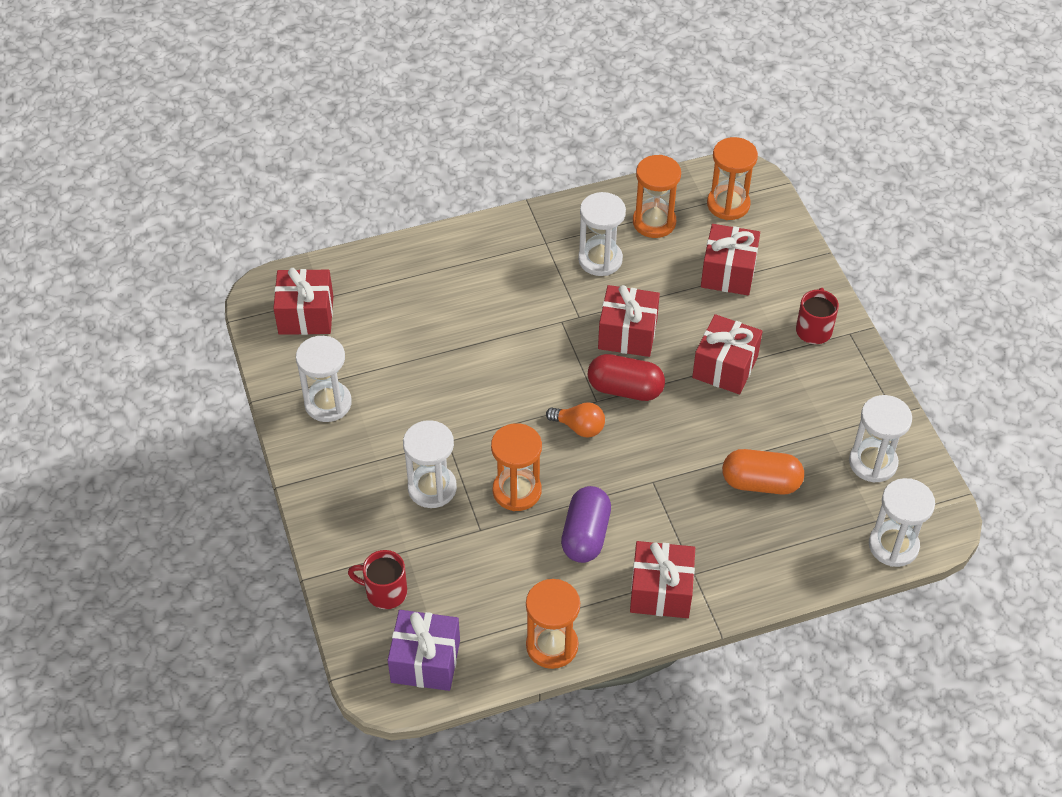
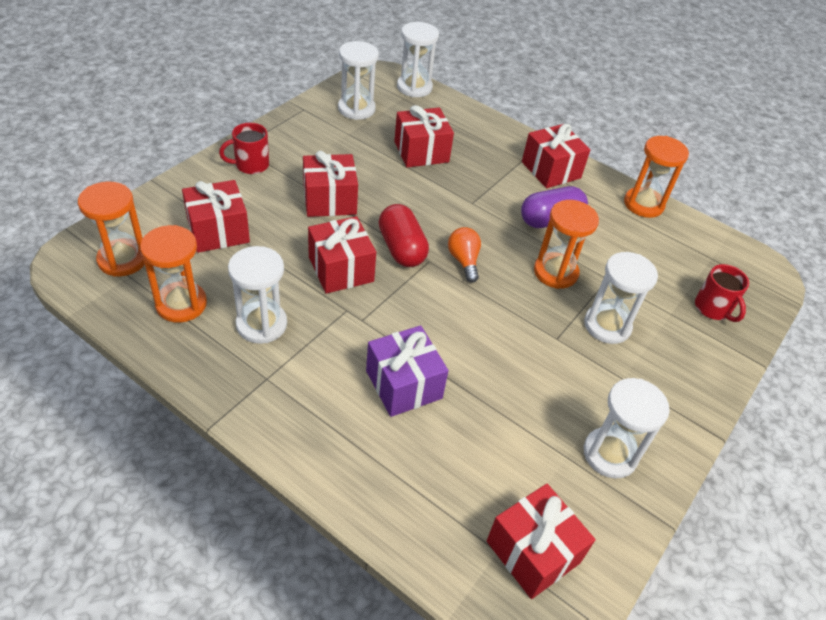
camera: 130 degrees left, 5 degrees down
purple gift [388,610,460,691] -> purple gift moved to [366,325,448,417]
orange capsule [722,449,804,495] -> red gift [394,105,454,168]

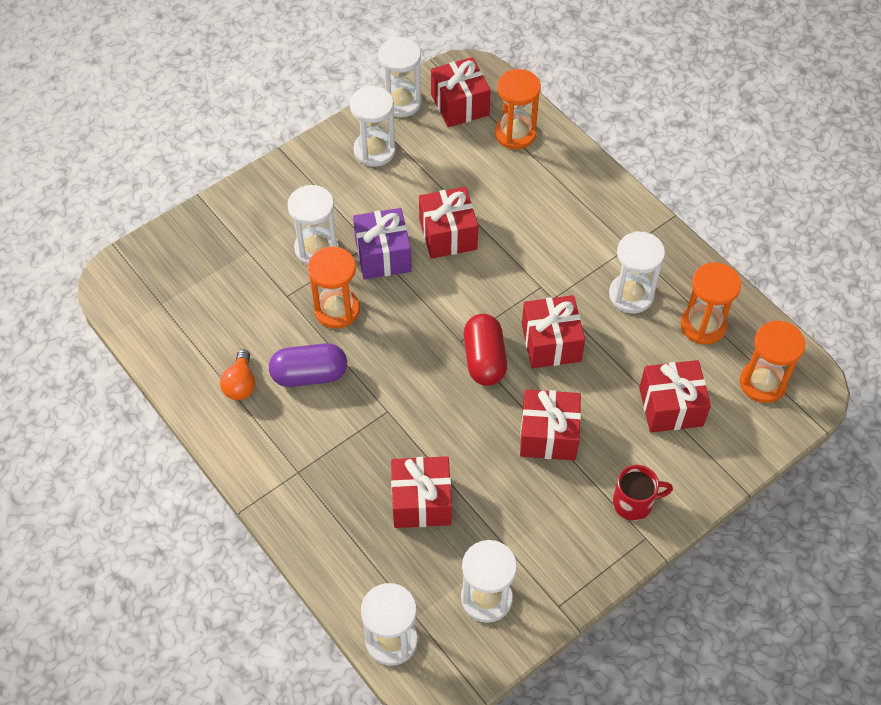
camera: 160 degrees left, 10 degrees up
purple gift [366,325,448,417] -> purple gift moved to [353,208,412,280]
orange light bulb [448,227,481,283] -> orange light bulb moved to [220,349,255,400]
red gift [522,124,591,188] -> red gift moved to [419,187,478,259]
orange hourglass [624,136,689,218] -> orange hourglass moved to [495,69,541,149]
red mug [695,264,749,322] -> none
none -> white hourglass [378,37,422,117]

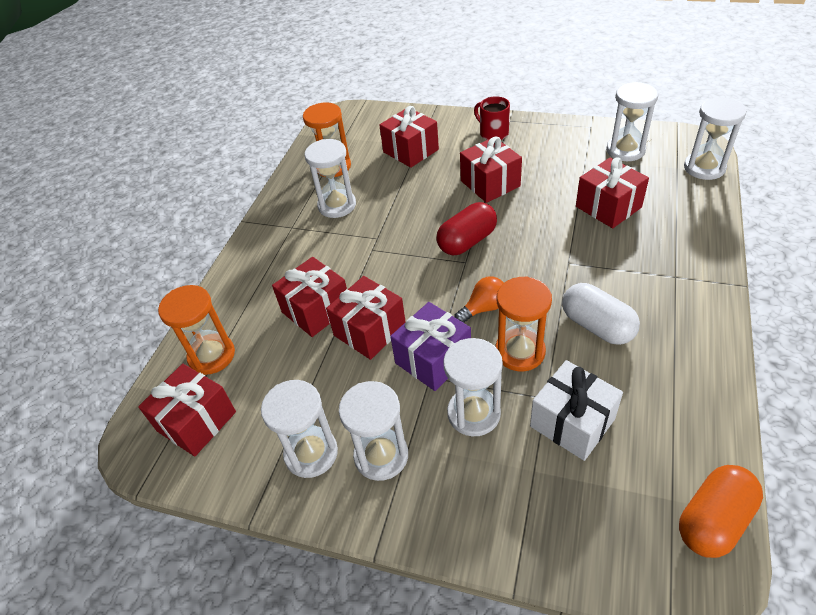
camera: 120 degrees left, 10 degrees down
orange light bulb [220,349,255,400] -> orange light bulb moved to [455,276,504,323]
purple capsule [269,343,347,387] -> white capsule [562,283,640,345]
white hourglass [378,37,422,117] -> white hourglass moved to [339,381,408,481]
red gift [522,295,585,368] -> red gift moved to [272,257,347,337]
orange hourglass [740,321,805,403] -> none
none -> white gift [530,360,623,461]
none -> orange capsule [679,465,763,558]

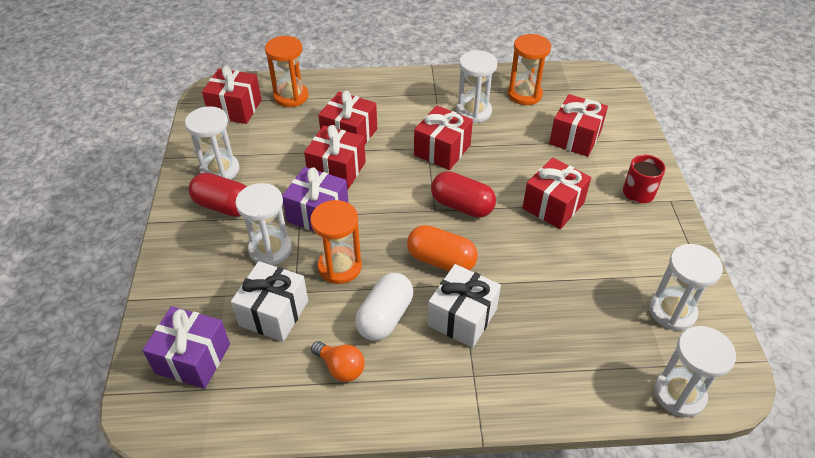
camera: 65 degrees right, 0 degrees up
white hourglass [339,381,408,481] -> red capsule [188,173,247,217]
orange light bulb [455,276,504,323] -> orange light bulb moved to [311,341,365,382]
red gift [576,157,649,228] -> red gift moved to [414,106,473,170]
orange capsule [679,465,763,558] -> orange capsule moved to [407,225,478,271]
none -> purple gift [142,306,230,389]
none -> white gift [428,264,501,348]

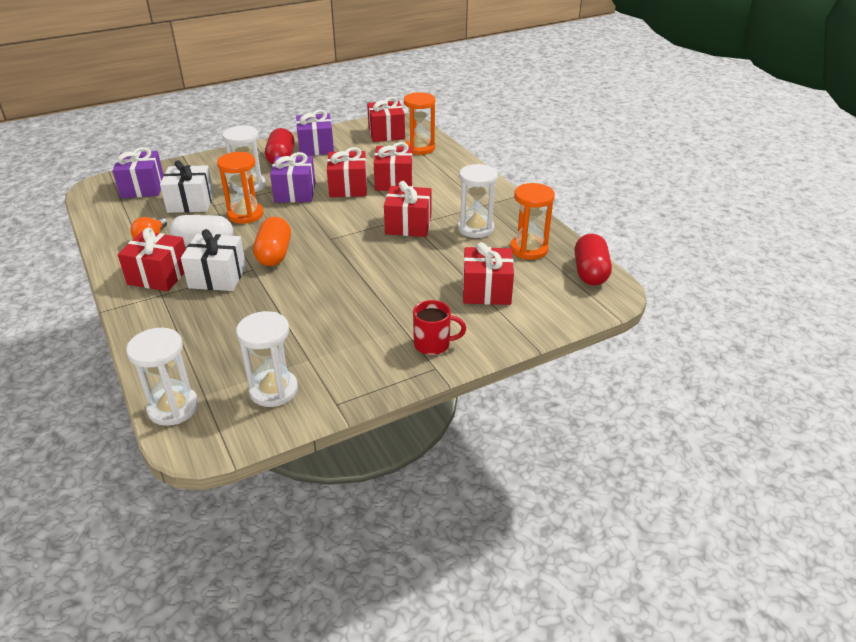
camera: 65 degrees right, 10 degrees down
white hourglass [185,106,240,180] -> purple gift [296,110,334,156]
red capsule [431,171,496,218] -> red capsule moved to [575,234,612,286]
red gift [522,157,591,229] -> red gift moved to [117,228,186,291]

